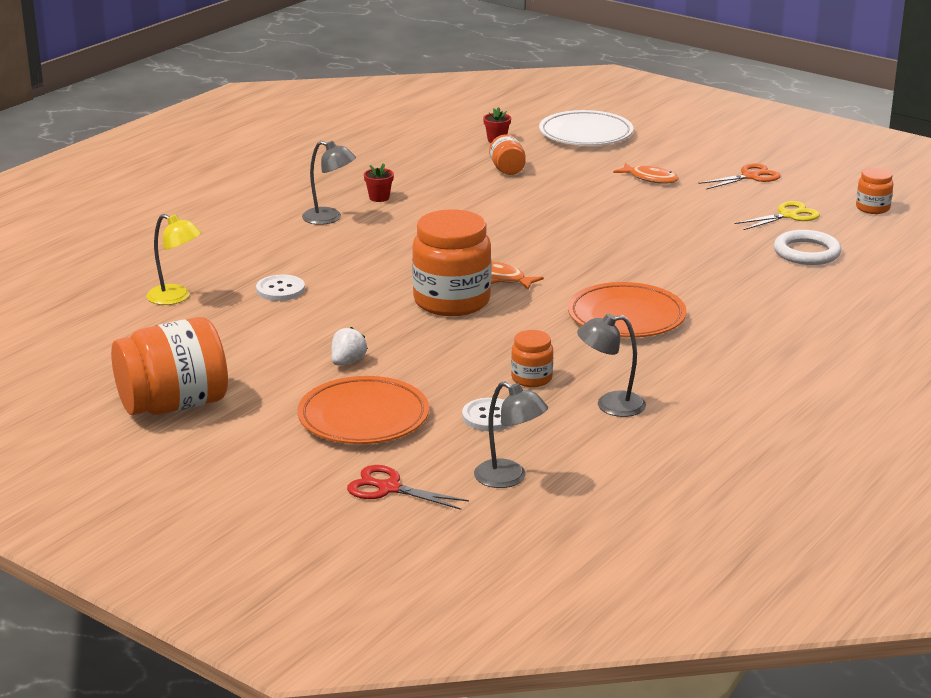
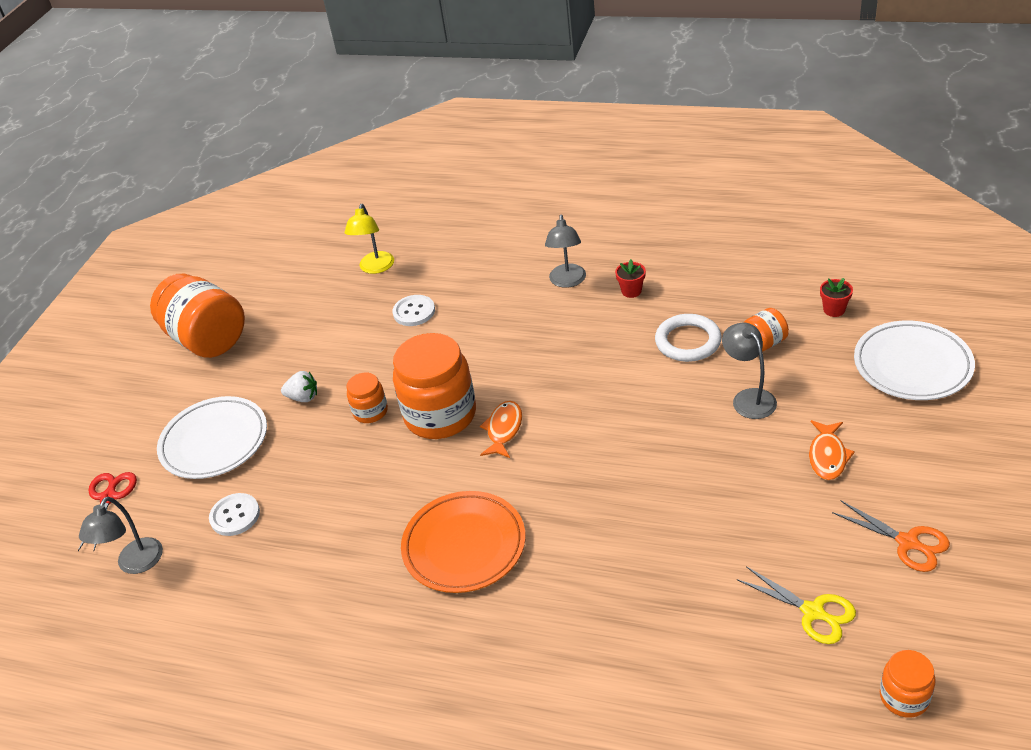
camera: 75 degrees right, 15 degrees up
orange plate [297,376,429,444] -> white plate [157,396,267,479]
orange jar [511,330,553,387] -> orange jar moved to [347,373,388,423]
grey lamp [577,313,646,417] -> grey lamp moved to [722,322,777,419]
white ring [774,230,842,265] -> white ring moved to [655,314,722,362]

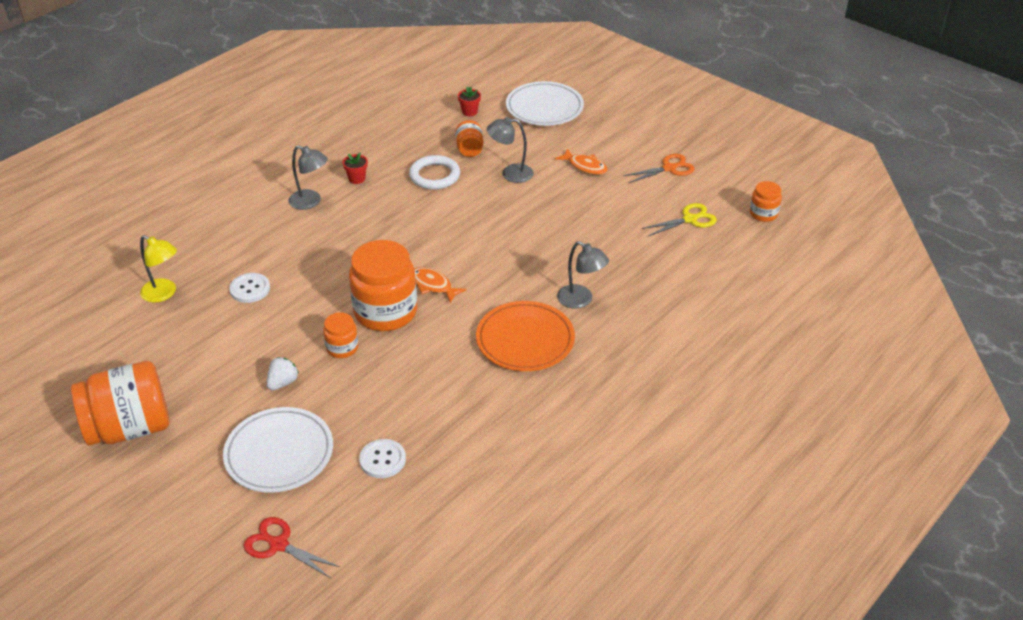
camera: 70 degrees left, 0 degrees up
grey lamp [79,497,163,574] -> grey lamp moved to [557,241,609,309]

